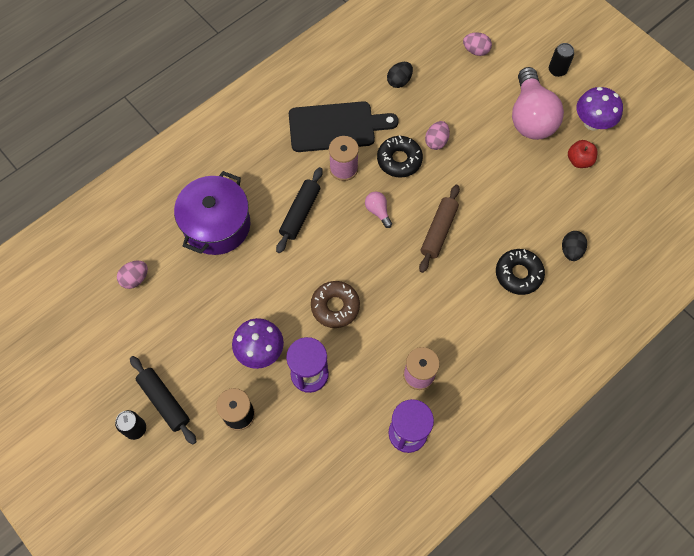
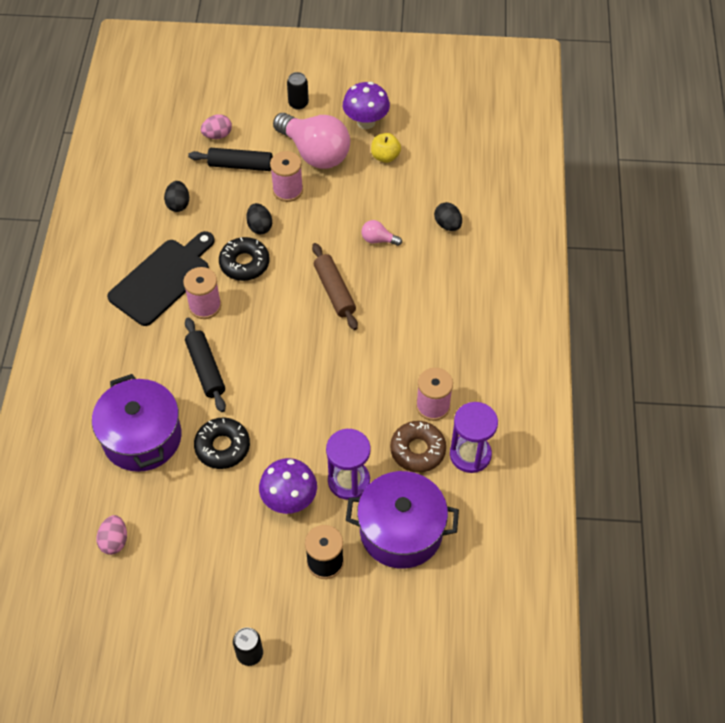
camera: 45 degrees left, 10 degrees down
black rolling pin [130,356,196,445] -> black rolling pin moved to [188,148,273,171]
brown donut [311,281,360,328] -> brown donut moved to [390,421,446,472]
pink light bulb [365,192,392,228] -> pink light bulb moved to [361,220,402,246]
pink egg [425,121,450,150] -> black egg [246,203,272,234]
black donut [496,249,545,295] -> black donut moved to [194,418,250,469]
red apple [568,140,598,168] -> yellow apple [371,133,401,163]
none -> pink spool [270,151,303,202]
none -> purple pot [346,471,459,569]

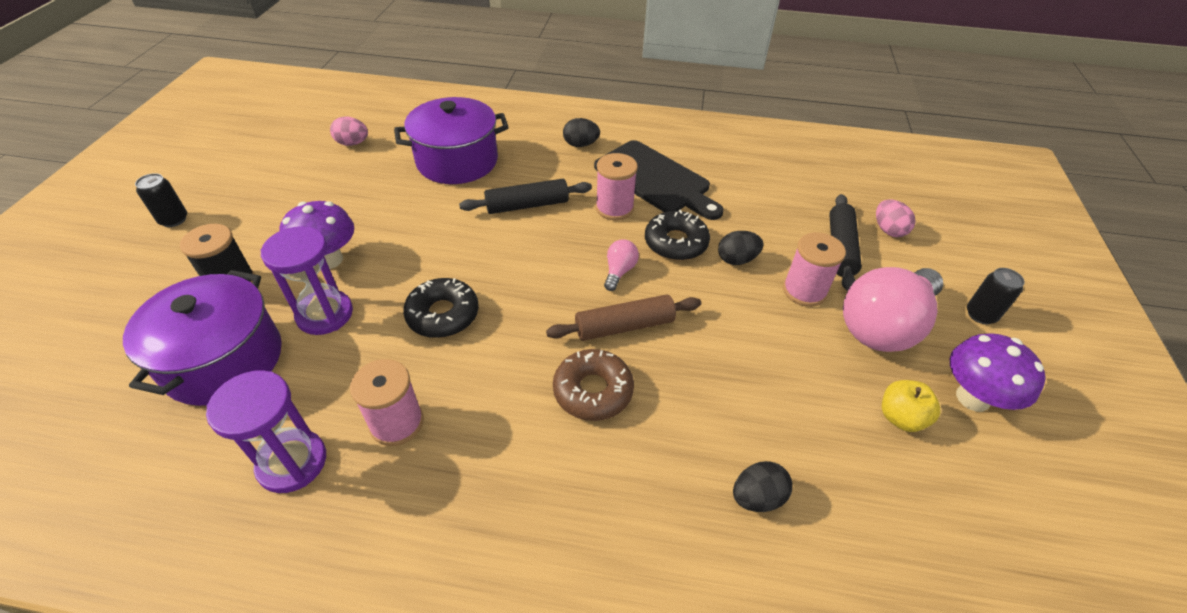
camera: 95 degrees right, 10 degrees down
black egg [164,181,189,212] -> black egg moved to [563,118,600,147]
black donut [194,418,250,469] -> black donut moved to [403,278,479,338]
pink light bulb [361,220,402,246] -> pink light bulb moved to [604,239,639,291]
brown donut [390,421,446,472] -> brown donut moved to [553,349,634,421]

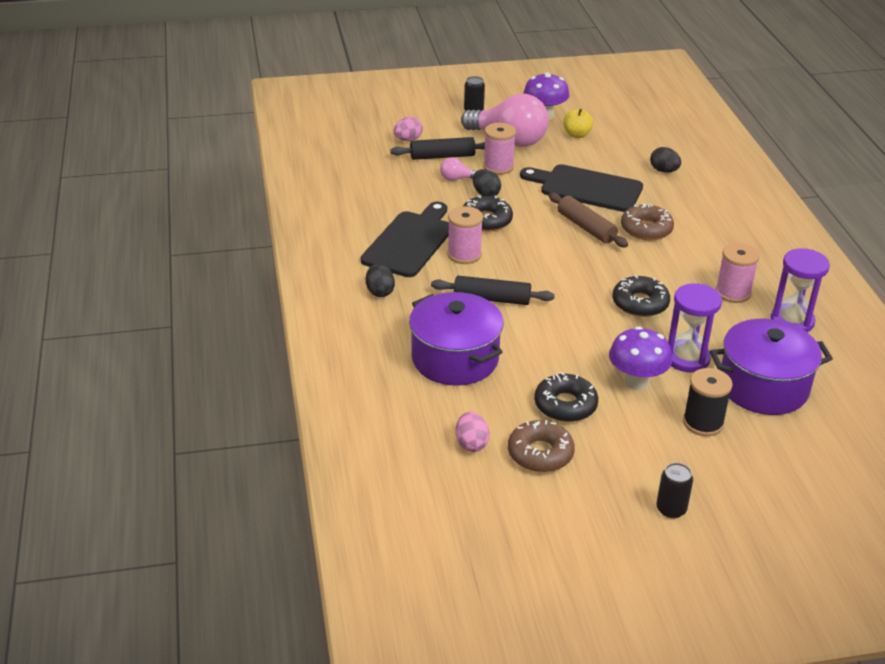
camera: 110 degrees left, 10 degrees down
black rolling pin [459,179,592,214] -> black rolling pin turned 45 degrees counterclockwise [431,276,555,305]
pink light bulb [604,239,639,291] -> pink light bulb moved to [440,157,476,181]
none -> brown donut [508,420,575,472]
none -> black cutting board [520,164,643,212]
none -> black donut [534,372,598,422]

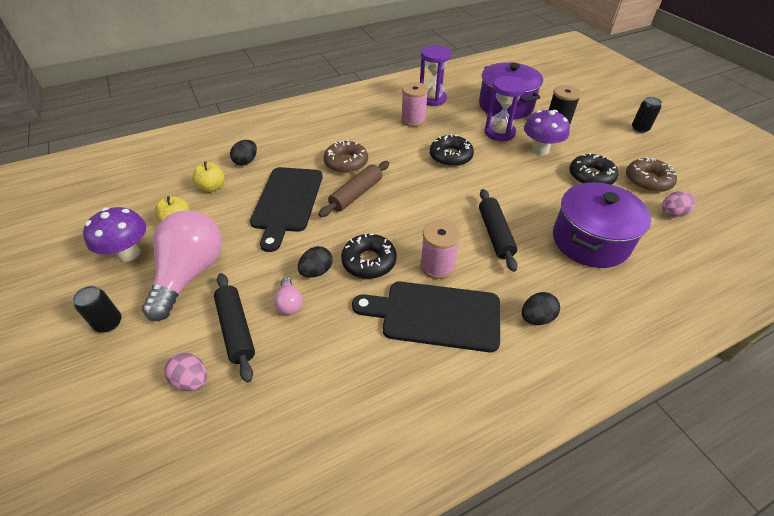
camera: 105 degrees left, 10 degrees up
pink spool [483,123,516,175] -> none
none -> yellow apple [192,161,224,192]

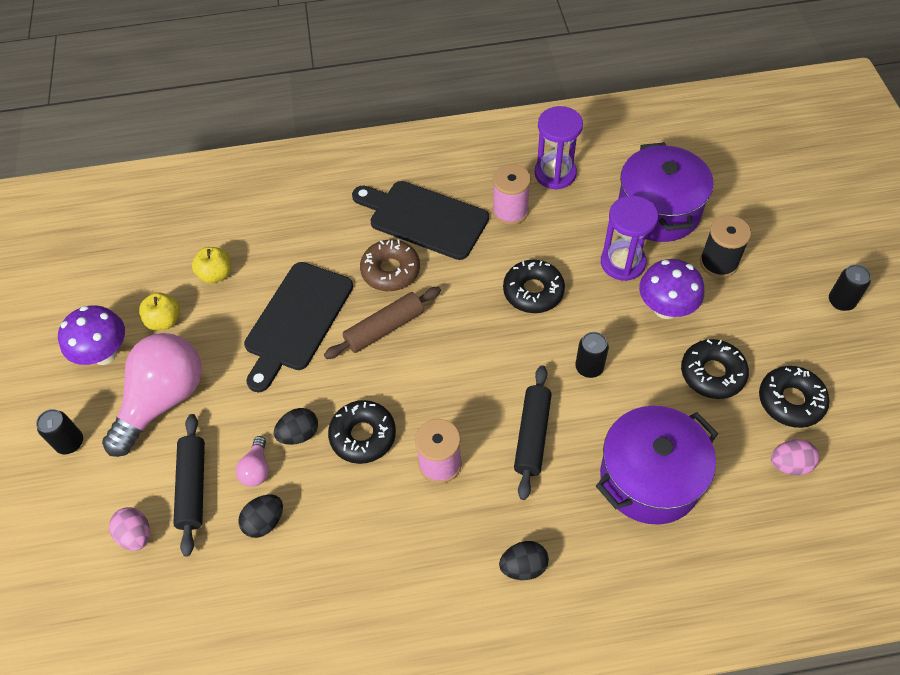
camera: 20 degrees right, 10 degrees up
black egg [230,140,257,166] -> black egg moved to [238,495,283,538]
black cutting board [352,282,500,352] -> black cutting board moved to [352,181,489,260]
brown donut [626,157,677,193] -> black donut [759,366,830,428]
none -> black can [575,332,609,378]

